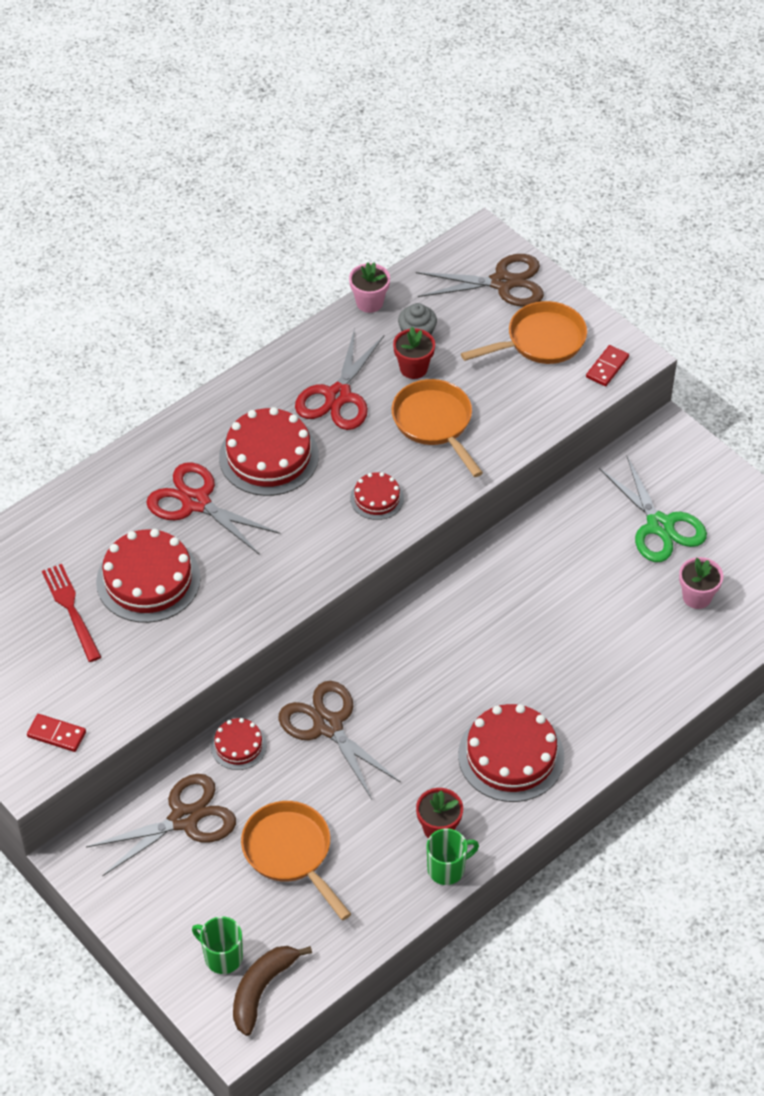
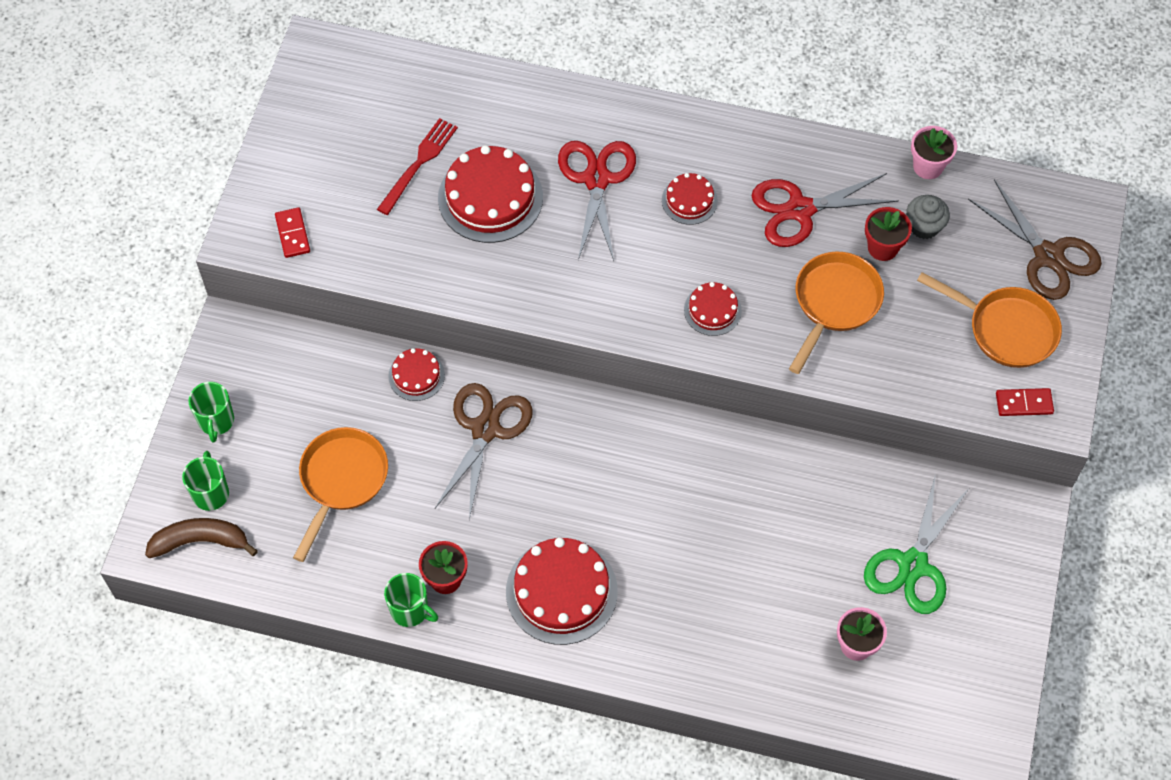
camera: 55 degrees right, 10 degrees up
brown scissors [86,774,236,876] -> none
red cake [219,407,319,496] -> red cake [662,173,718,225], size x0.53
none -> green mug [188,382,234,443]

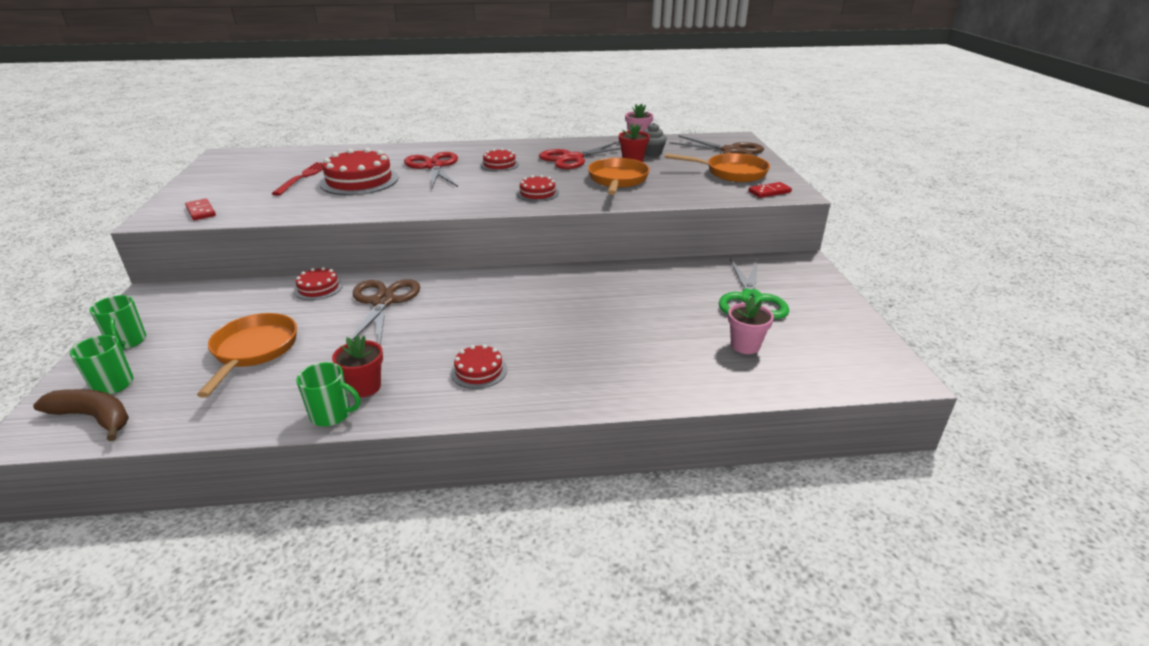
camera: 20 degrees left, 30 degrees down
brown banana [145,518,258,558] -> brown banana turned 45 degrees clockwise [33,389,129,441]
red cake [506,538,618,645] -> red cake [451,345,507,389], size x0.53

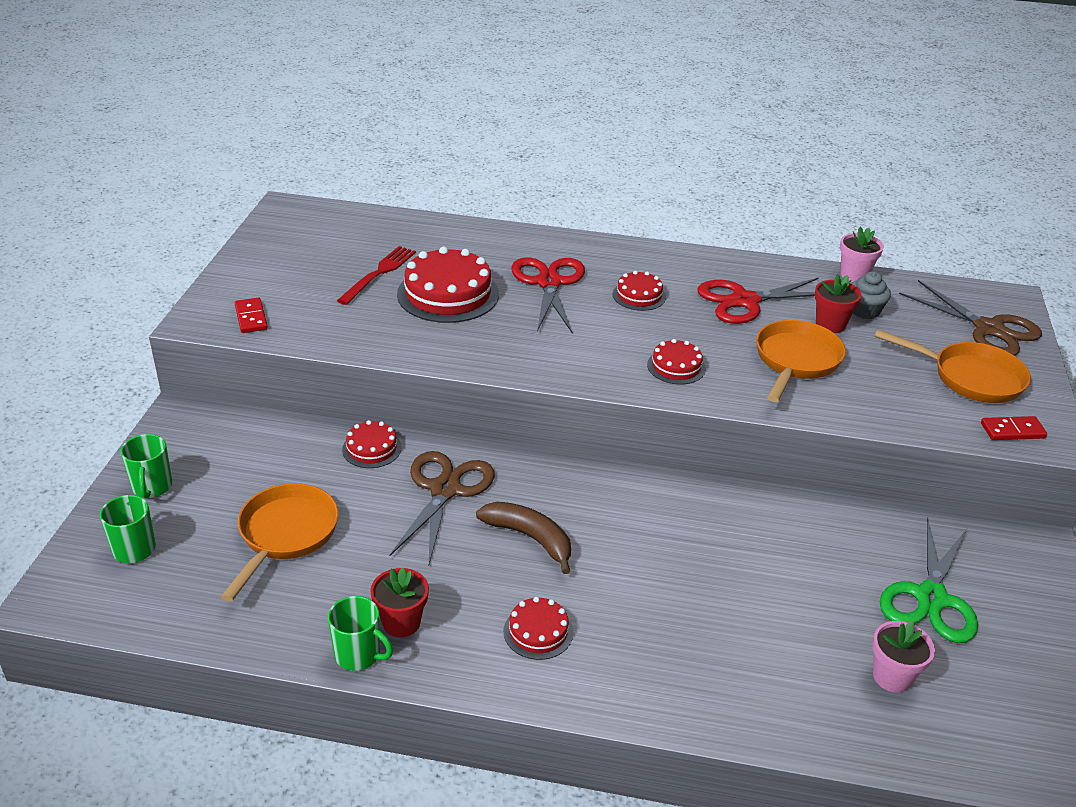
camera: 15 degrees right, 5 degrees up
brown banana [33,389,129,441] -> brown banana moved to [476,502,571,574]

